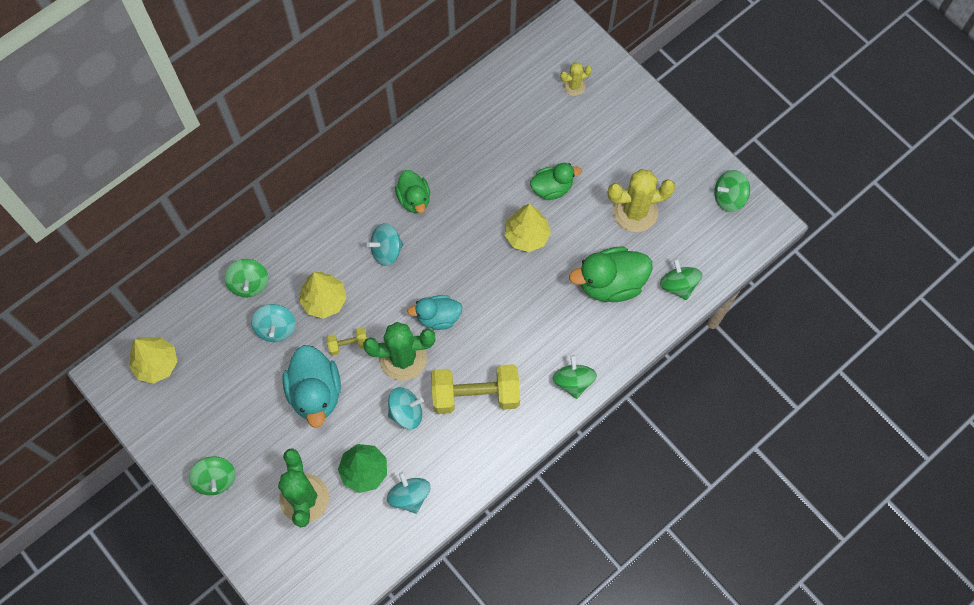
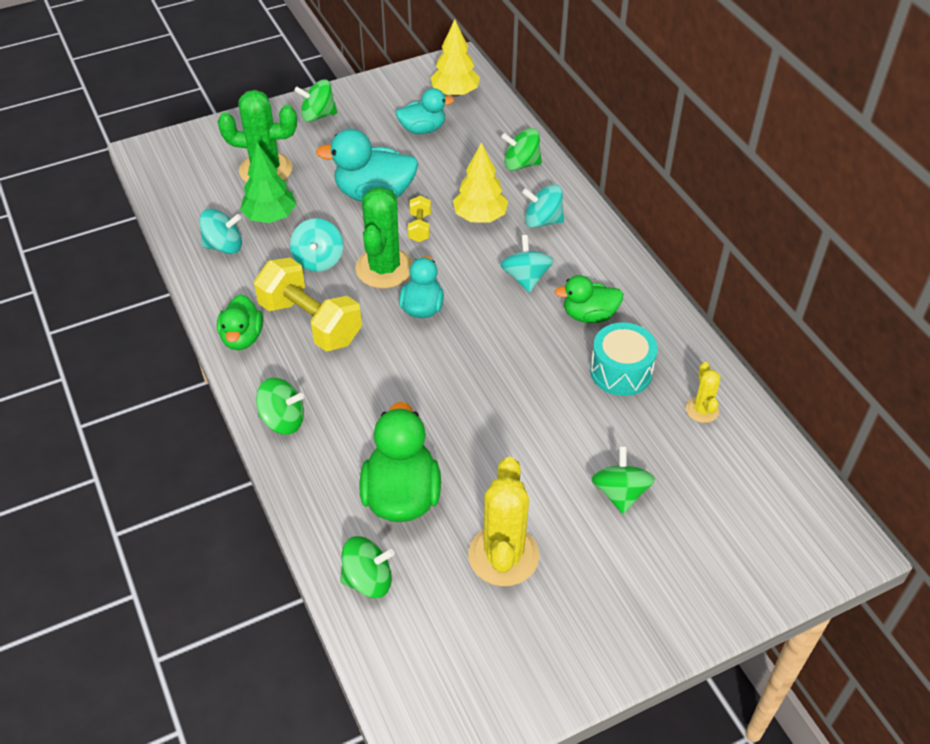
camera: 105 degrees right, 20 degrees down
turquoise spinning top [251,304,296,342] -> turquoise spinning top moved to [522,184,564,228]
yellow dumbbell [431,364,520,414] -> yellow dumbbell turned 60 degrees counterclockwise [254,258,362,351]
yellow tree [505,204,551,252] -> none
green duck [530,163,582,200] -> green duck moved to [217,294,263,350]
yellow cactus [560,62,592,96] -> yellow cactus moved to [686,362,721,423]
green spinning top [714,170,750,212] -> green spinning top moved to [591,446,655,514]
none -> turquoise duck [396,88,454,134]
none -> turquoise drum [590,322,658,396]

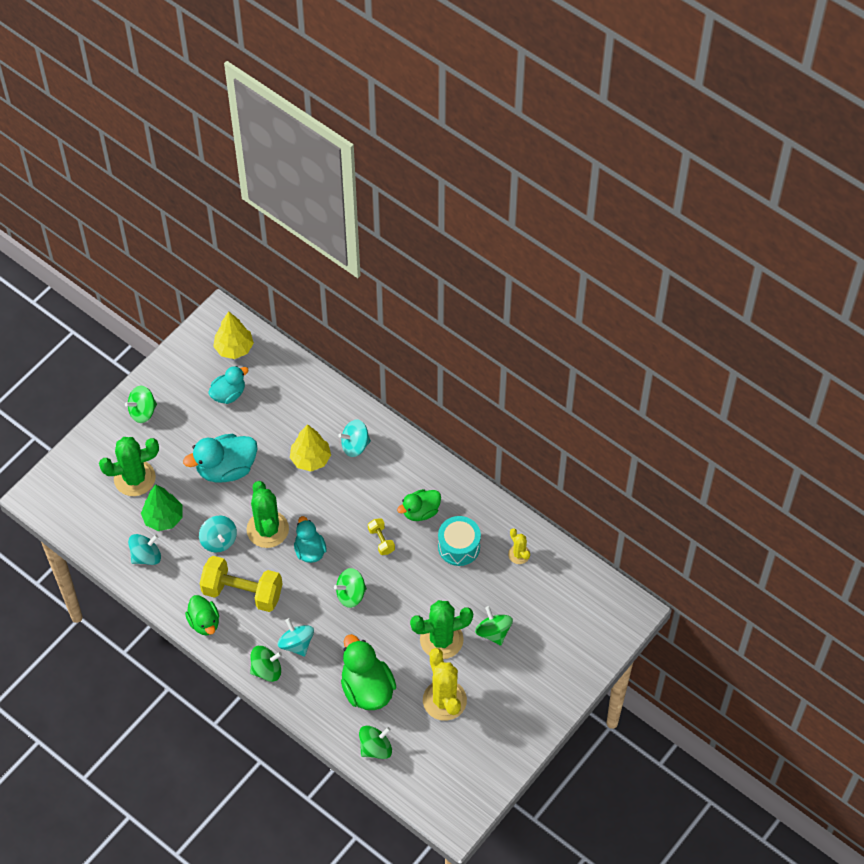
camera: 25 degrees left, 10 degrees up
yellow dumbbell [408,196,431,242] -> yellow dumbbell moved to [368,518,395,555]
turquoise spinning top [500,235,554,293] -> turquoise spinning top moved to [277,618,314,656]
green spinning top [501,128,542,171] -> green spinning top moved to [334,568,367,608]
none -> green cactus [410,600,473,659]

